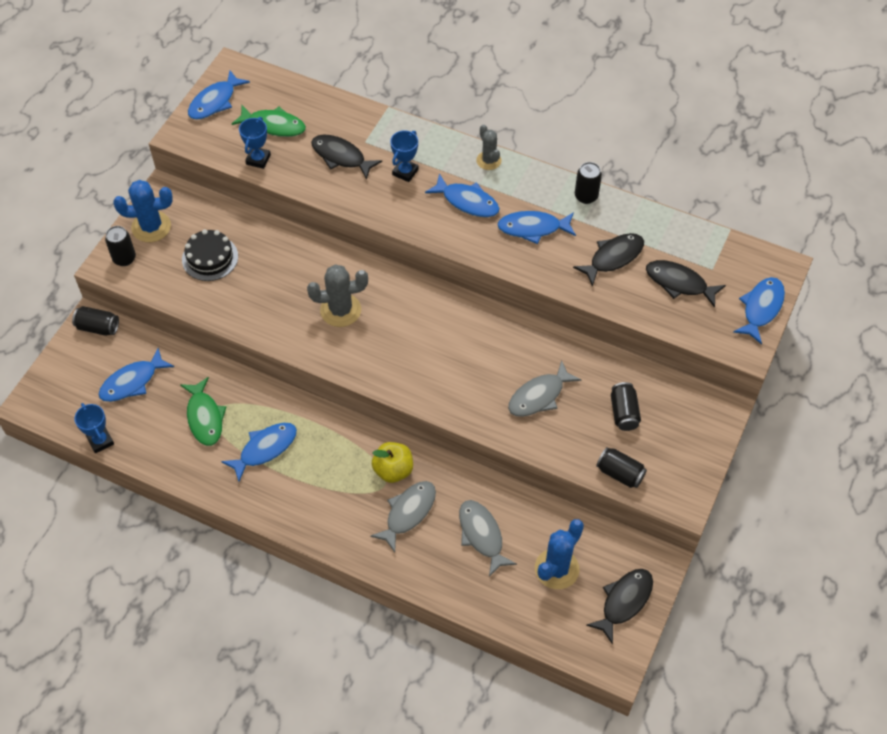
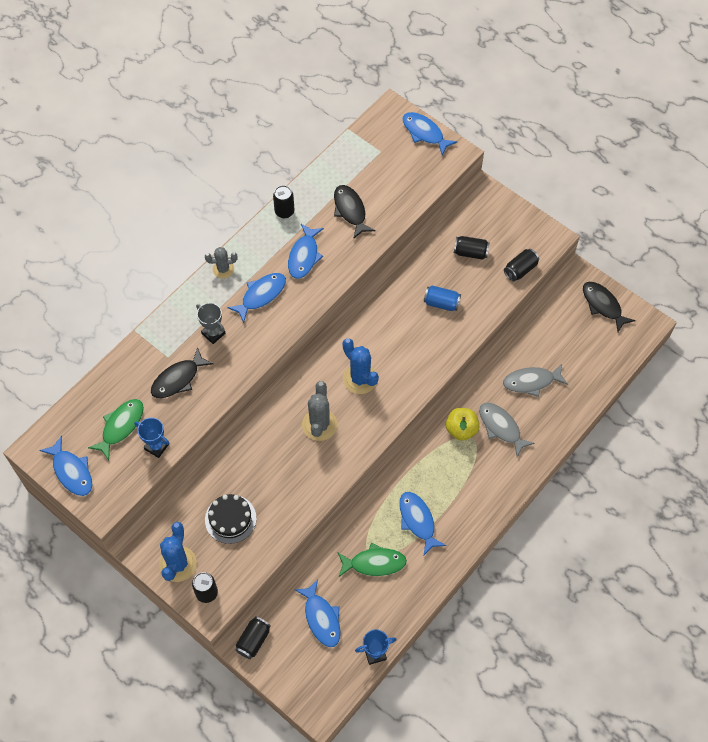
camera: 75 degrees left, 5 degrees up
blue trophy [390,130,419,182] -> grey trophy [196,303,226,344]
grey fish [508,360,581,417] -> blue can [424,286,461,311]
blue cactus [535,519,584,589] -> blue cactus moved to [343,338,379,394]
black fish [646,260,726,308] -> none

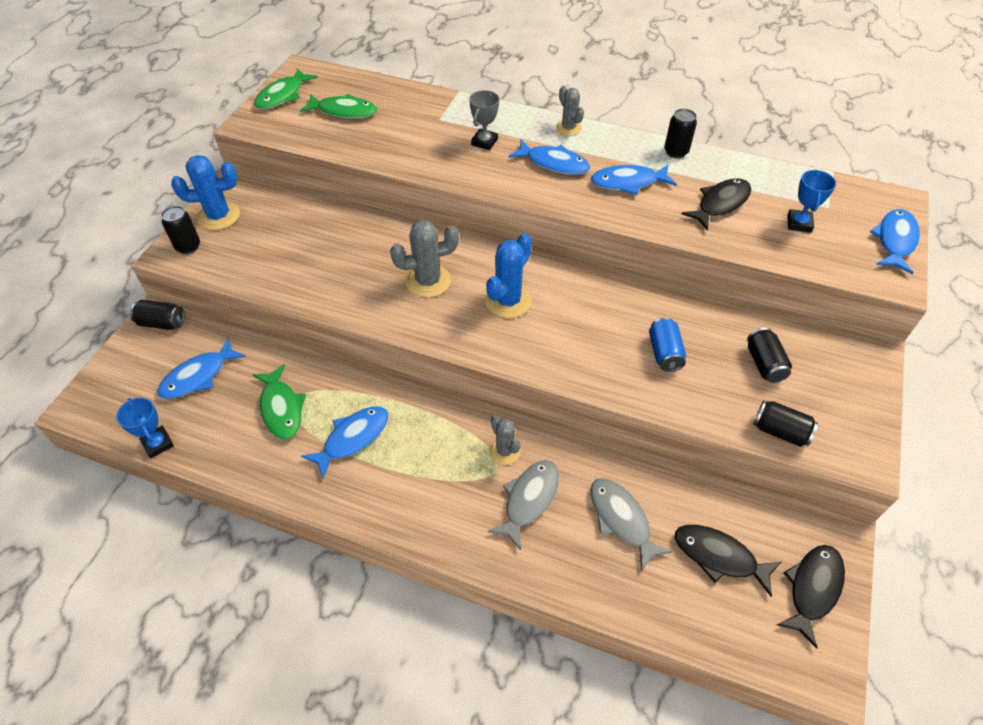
camera: 70 degrees right, 10 degrees down
blue fish [39,436,92,496] -> green fish [254,68,318,109]
blue trophy [135,418,169,458] -> blue trophy moved to [787,169,836,233]
black fish [151,347,214,398] -> black fish moved to [675,525,781,597]
black cake [205,494,256,544] -> none
yellow apple [446,408,479,441] -> grey cactus [489,415,521,465]

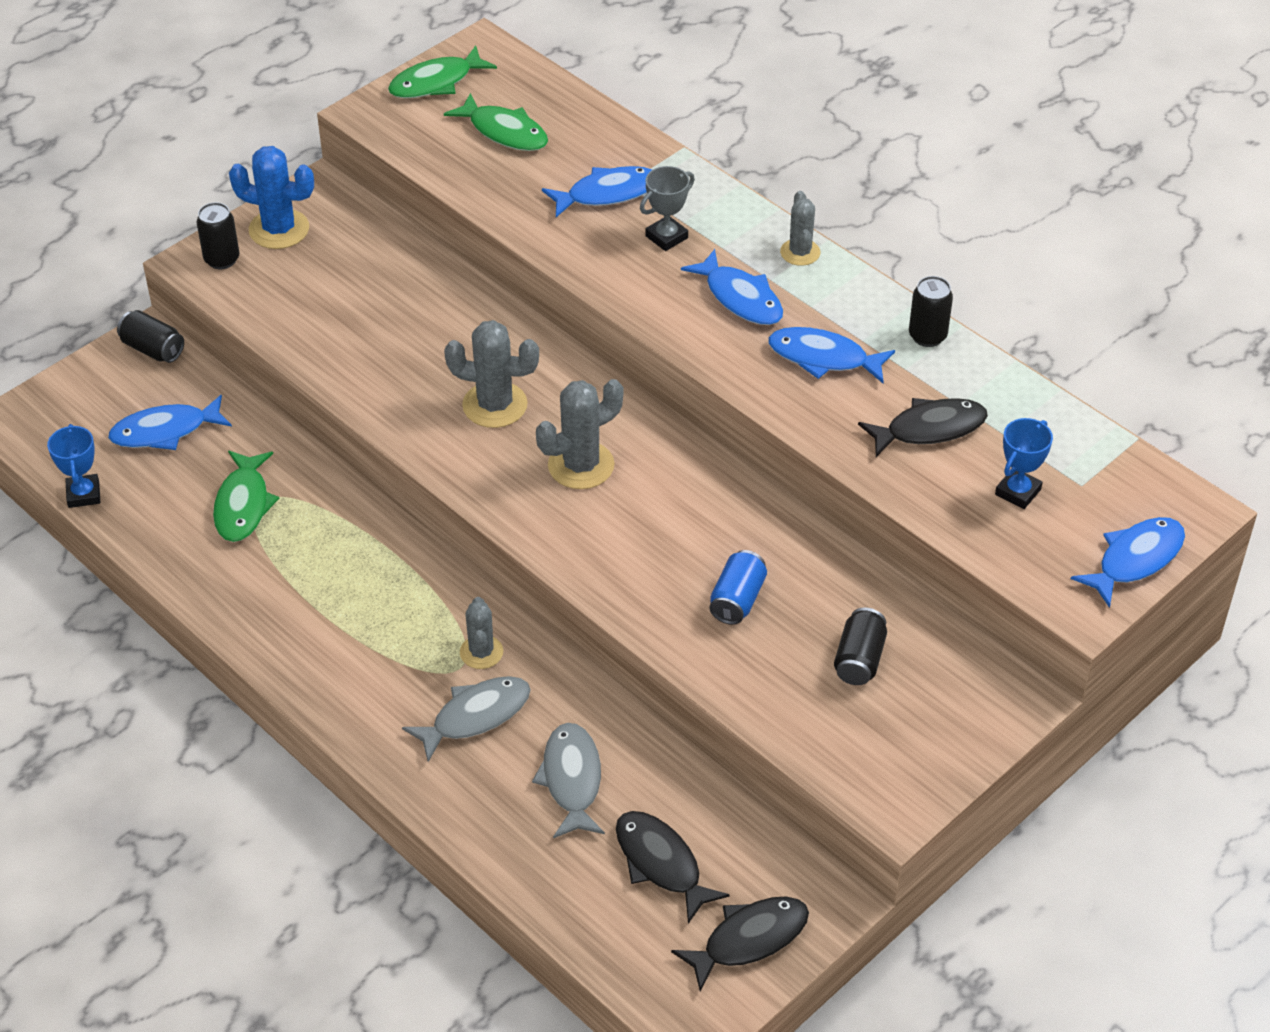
camera: 25 degrees right, 5 degrees down
blue fish [301,407,388,479] -> blue fish moved to [542,166,652,217]
blue cactus [485,233,532,318] -> grey cactus [536,379,623,489]
black can [753,400,818,447] -> none

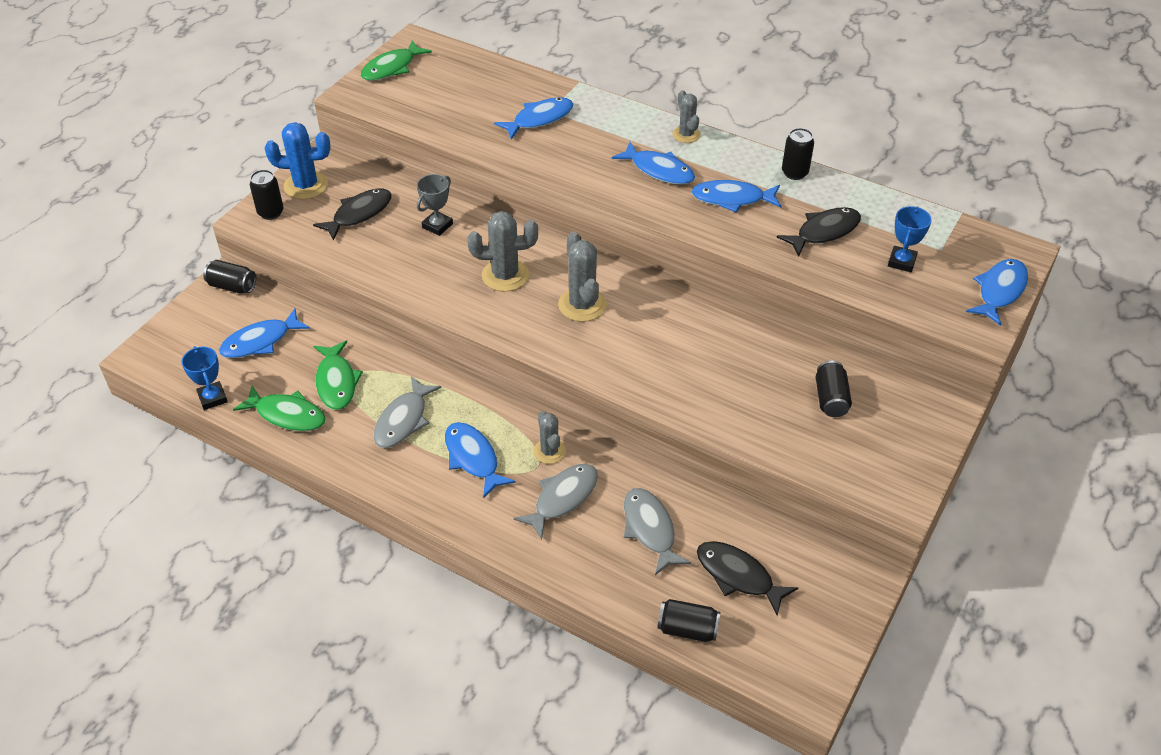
camera: 15 degrees left, 0 degrees up
green fish [444,93,548,151] -> green fish moved to [233,386,326,431]
grey cactus [536,379,623,489] -> grey cactus turned 60 degrees counterclockwise [558,232,607,322]
grey trophy [640,166,695,251] -> grey trophy moved to [417,174,453,236]
black fish [671,896,809,992] -> black fish moved to [313,188,392,241]
blue can [709,550,767,625] -> none
none -> grey fish [373,376,442,448]
none -> blue fish [445,422,516,499]
none -> black can [657,599,721,642]

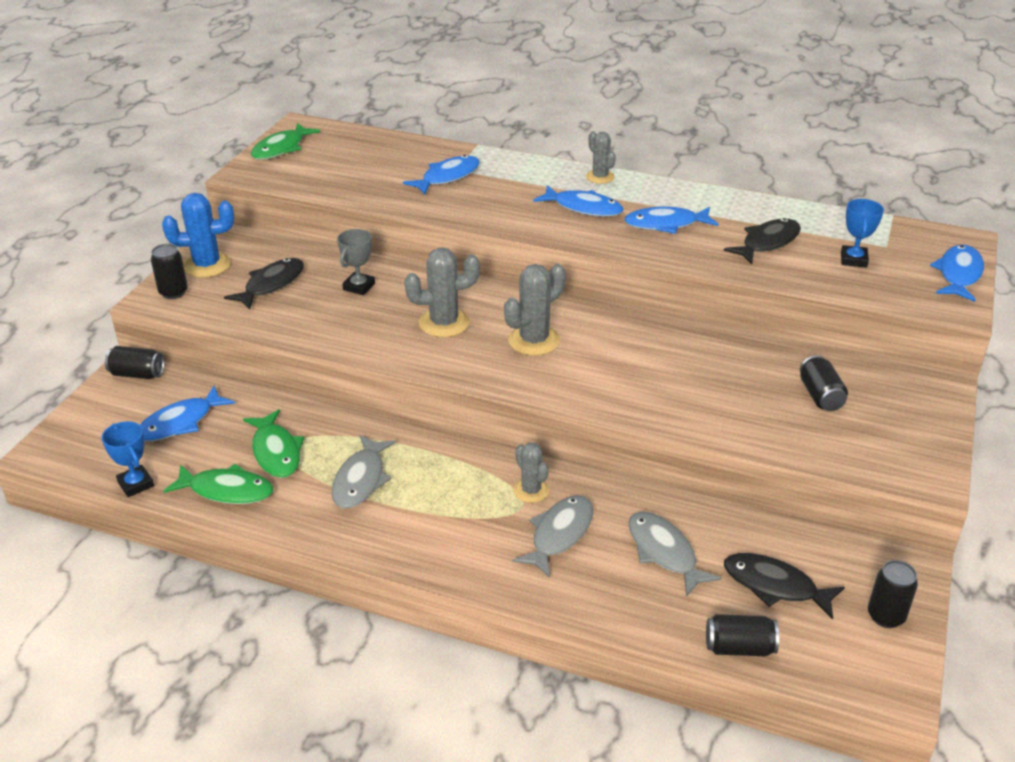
camera: 10 degrees left, 10 degrees down
blue fish [445,422,516,499] -> none
grey cactus [558,232,607,322] -> grey cactus turned 75 degrees clockwise [504,264,566,356]
black can [782,128,814,180] -> black can moved to [868,560,918,628]

